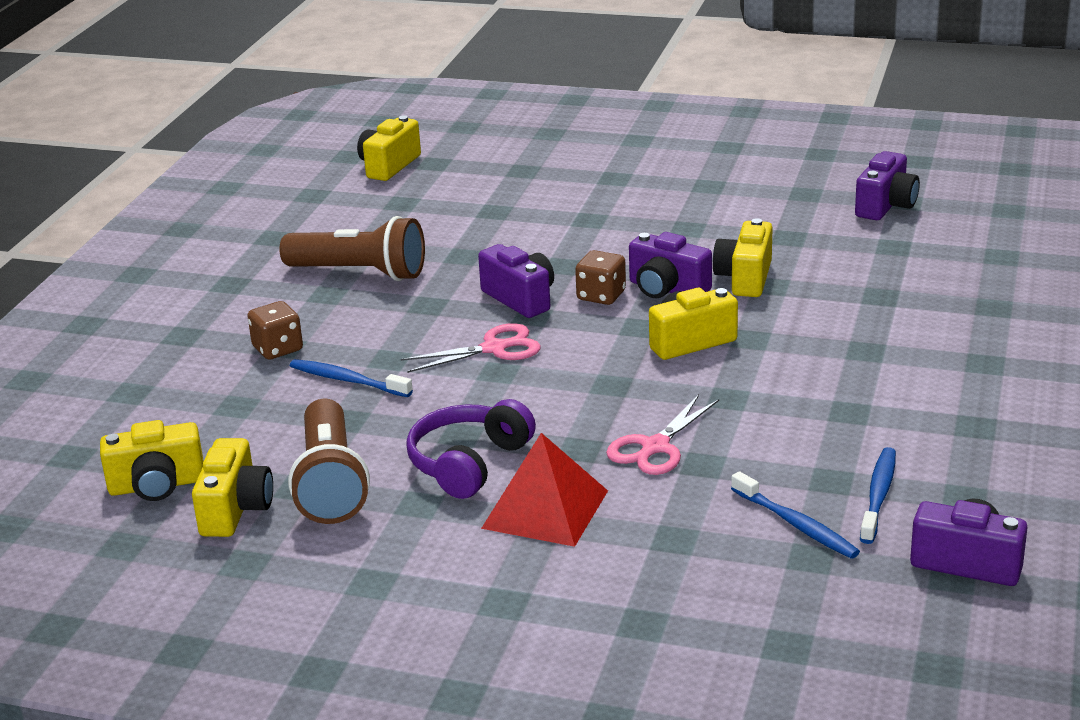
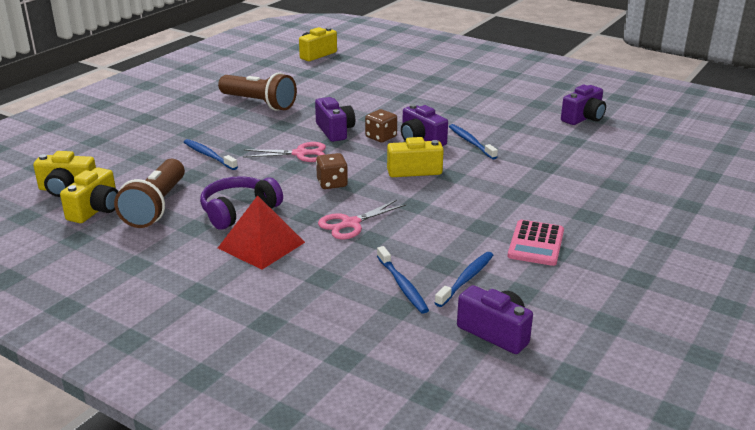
camera: 15 degrees right, 0 degrees up
brown dice [247,301,303,360] -> brown dice moved to [316,153,348,189]
yellow camera [713,218,772,297] -> blue toothbrush [449,124,498,159]
none -> pink calculator [508,220,564,266]

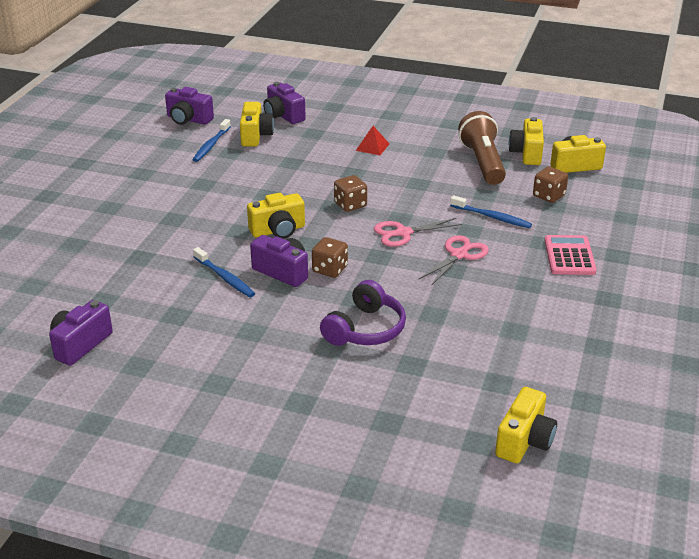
camera: 165 degrees right, 5 degrees up
purple headphones [200,176,283,230] -> purple headphones moved to [320,280,406,346]
brown flashlight [218,72,297,111] -> none
red pyramid [218,195,305,270] -> red pyramid [356,126,389,155], size x0.55
purple camera [315,97,355,142] -> purple camera moved to [263,82,306,124]
pink scissors [318,200,406,240] -> pink scissors moved to [418,235,489,286]
blue toothbrush [377,246,429,314] -> yellow camera [240,102,274,146]
pink calculator [508,220,564,266] -> pink calculator moved to [544,235,597,275]
none -> brown dice [533,166,568,203]

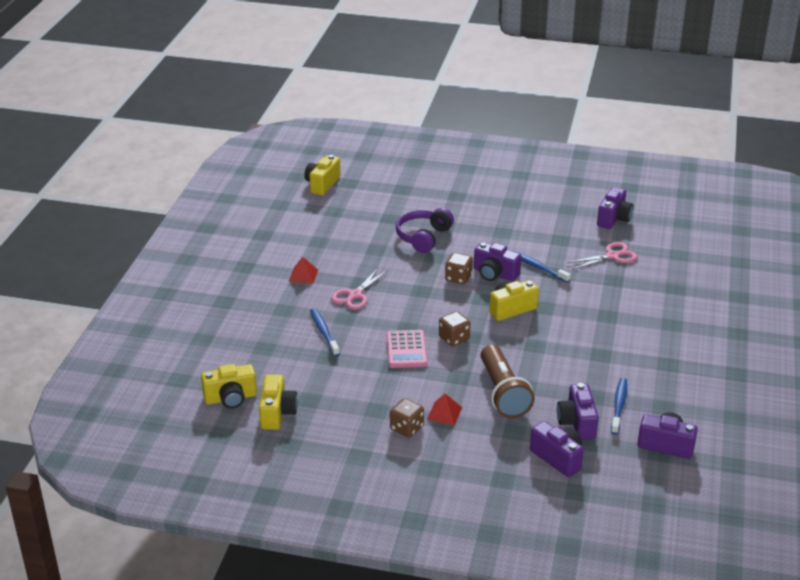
camera: 175 degrees right, 0 degrees up
yellow camera [240,102,274,146] -> purple camera [557,383,599,440]
pink scissors [374,218,462,247] -> pink scissors moved to [567,242,638,270]
blue toothbrush [450,195,532,228] -> blue toothbrush turned 45 degrees clockwise [310,308,340,356]
brown flashlight [458,111,506,185] -> brown flashlight moved to [481,345,535,418]
brown dice [533,166,568,203] -> brown dice moved to [390,398,424,438]
pink calculator [544,235,597,275] -> pink calculator moved to [386,330,427,368]
none -> red pyramid [289,257,318,284]

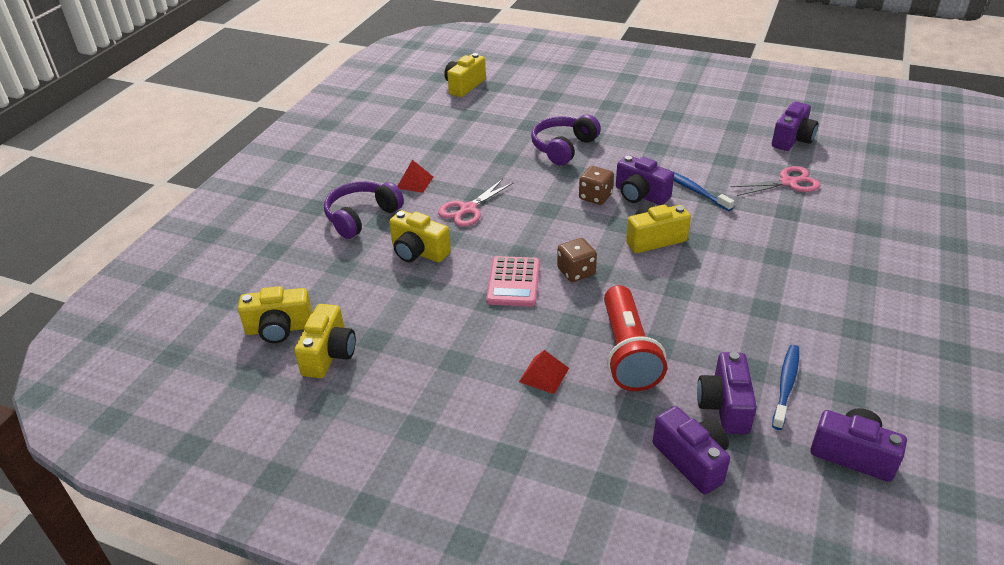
camera: 10 degrees right, 5 degrees up
blue toothbrush [310,308,340,356] -> yellow camera [389,210,451,262]
brown dice [390,398,424,438] -> none
brown flashlight [481,345,535,418] -> red flashlight [604,285,667,391]
none -> purple headphones [324,181,404,239]

